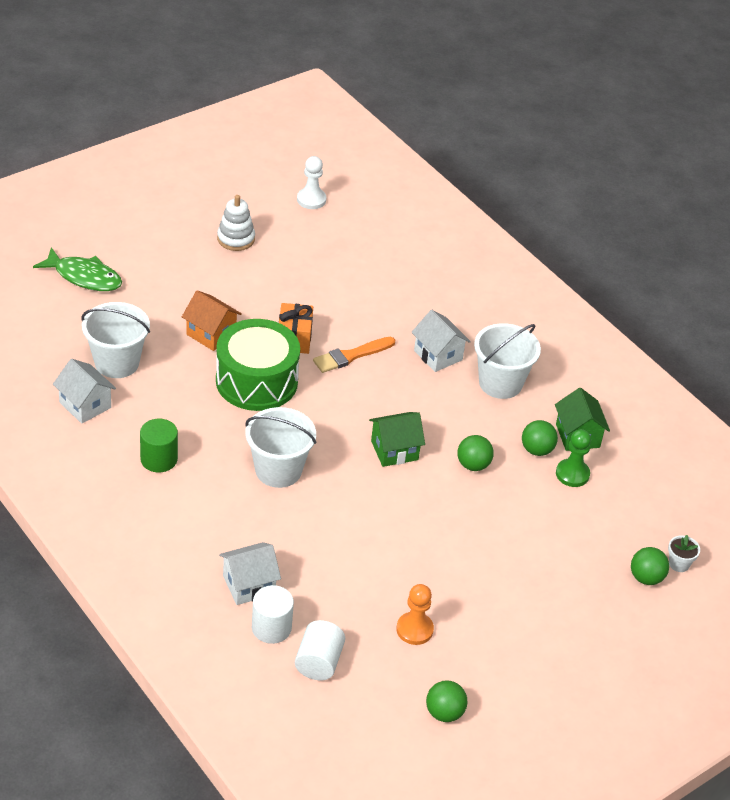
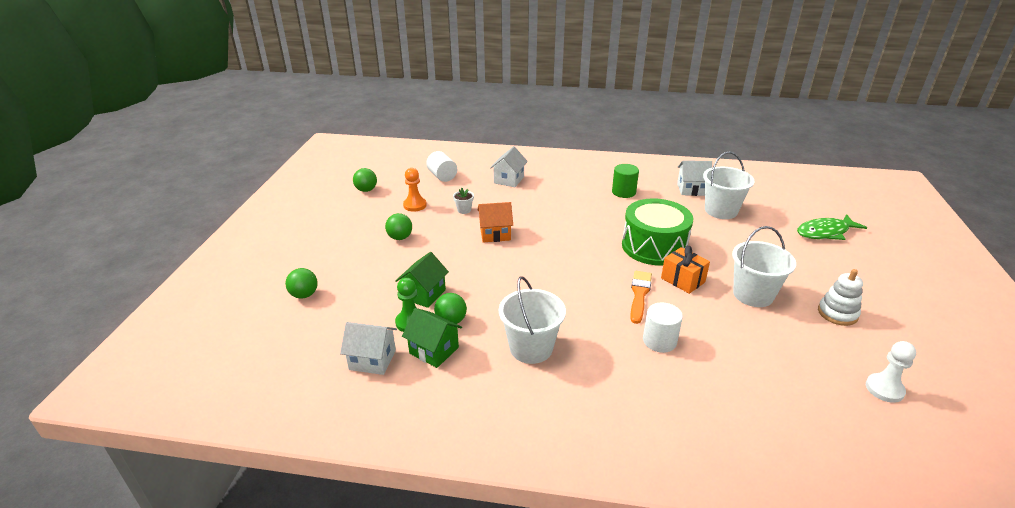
camera: 140 degrees right, 10 degrees down
orange house [182,290,242,351] -> orange house moved to [478,202,513,242]
white bucket [245,407,316,488] -> white bucket moved to [732,226,796,307]
white cylinder [252,585,294,644] -> white cylinder moved to [643,303,683,353]
green house [369,412,425,467] -> green house moved to [395,252,449,308]
white house [411,310,471,372] -> white house moved to [340,322,397,375]
green ball [457,435,494,471] -> green ball moved to [385,213,412,240]
white flower pot [668,535,700,572] -> white flower pot moved to [453,188,474,214]

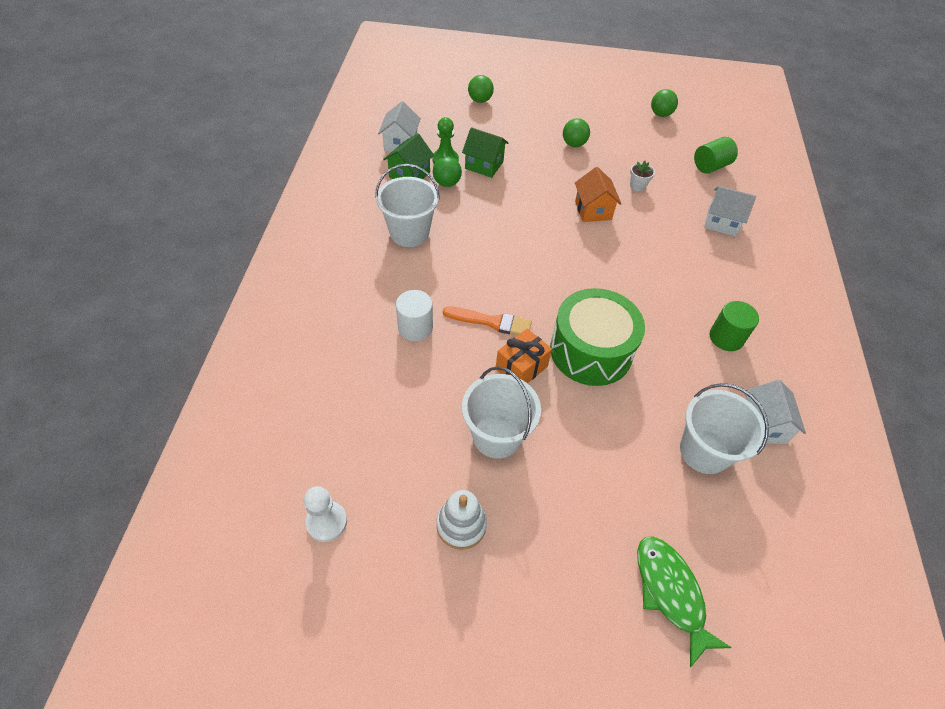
camera: 85 degrees right, 20 degrees up
orange pawn [403,168,427,212] -> none
white cylinder [426,151,457,182] -> green cylinder [694,137,738,174]

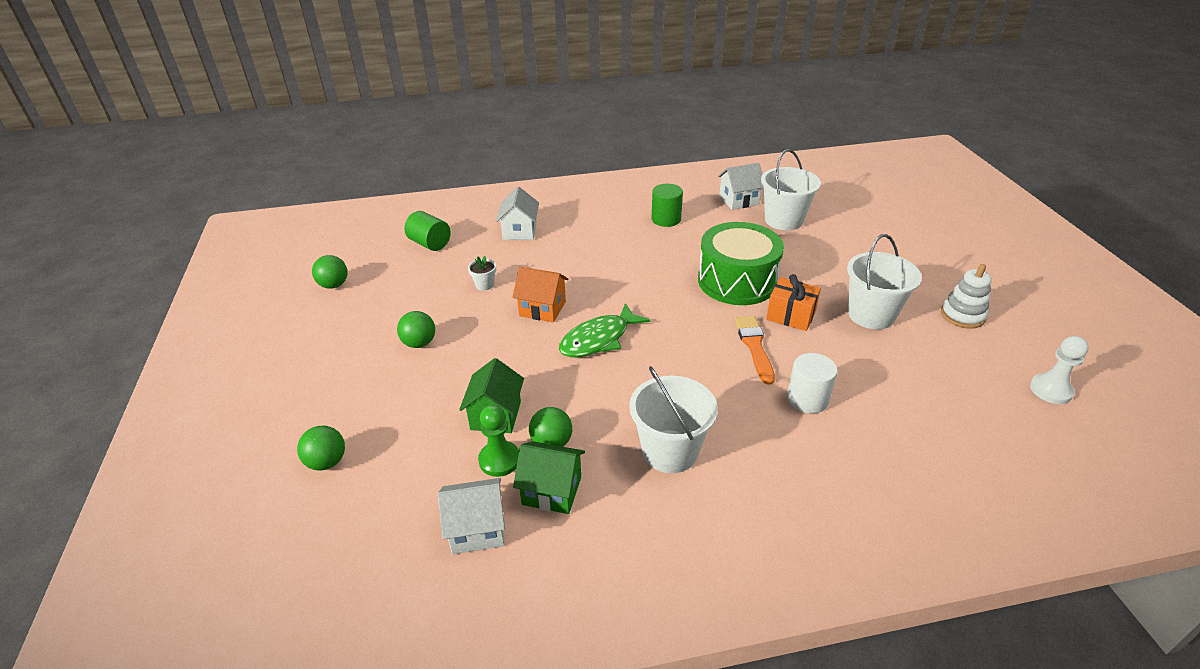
camera: 105 degrees left, 15 degrees down
orange house [575,167,621,222] -> orange house turned 45 degrees clockwise [512,267,568,322]
green fish [637,536,732,667] -> green fish moved to [559,303,650,357]

